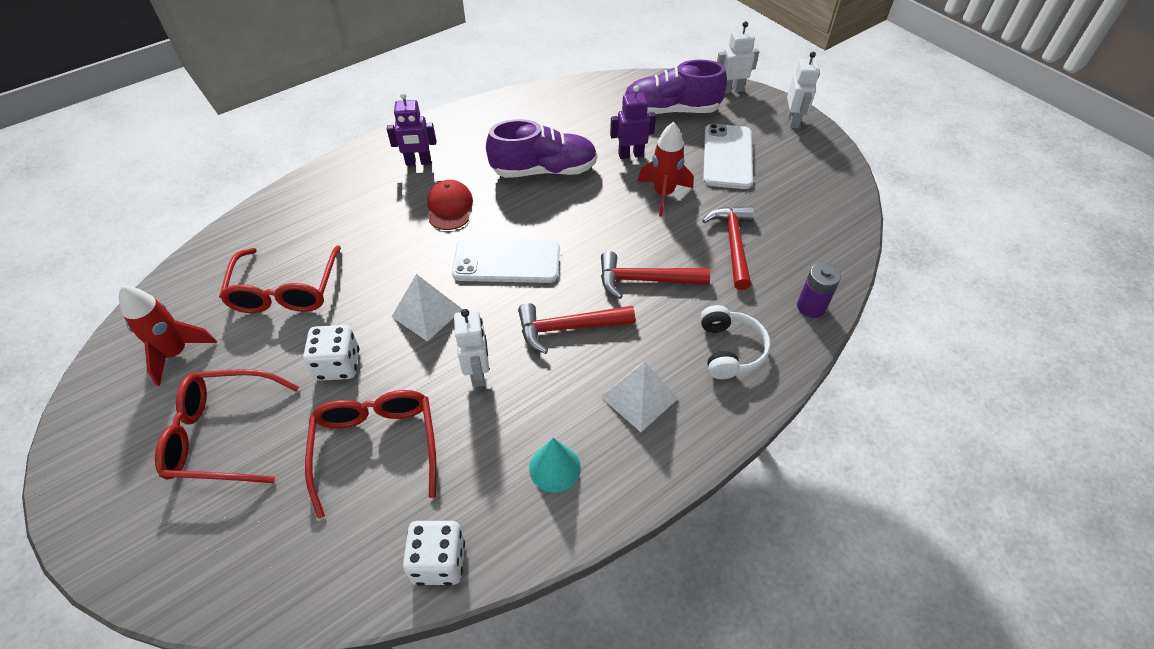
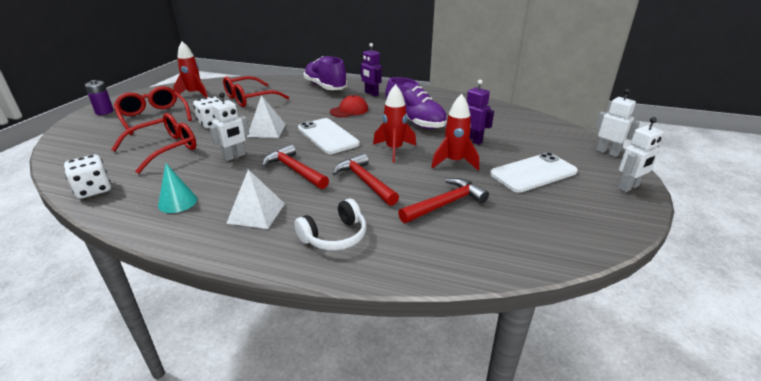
camera: 55 degrees right, 20 degrees down
purple shoe [624,60,727,115] -> purple shoe moved to [304,56,347,90]
purple battery [797,263,841,318] -> purple battery moved to [85,80,114,115]
none -> red rocket [373,84,416,162]

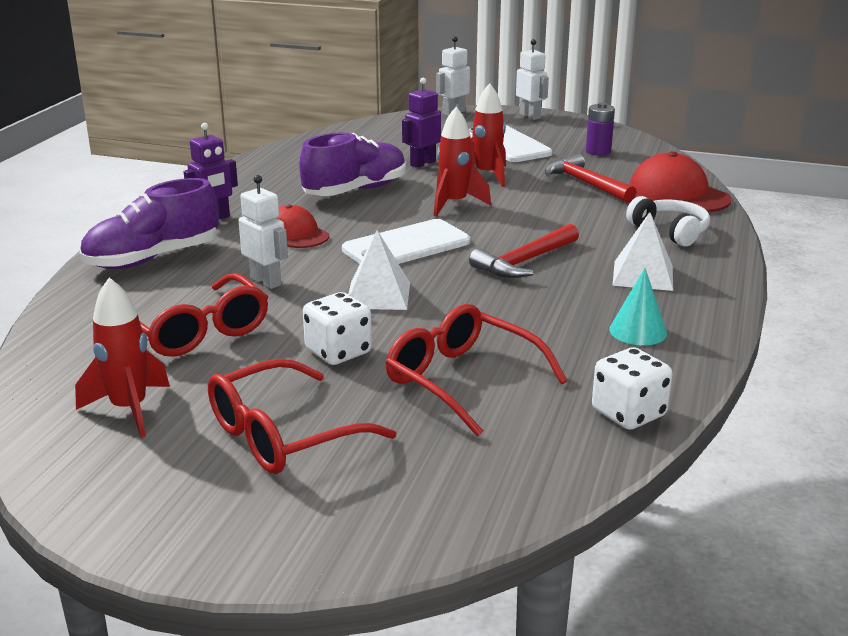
camera: 90 degrees left, 5 degrees down
purple battery [85,80,114,115] -> purple battery moved to [586,102,615,156]
white robot [209,92,250,161] -> white robot moved to [239,175,288,289]
red hammer [332,153,399,206] -> none
none -> red cap [630,151,732,212]

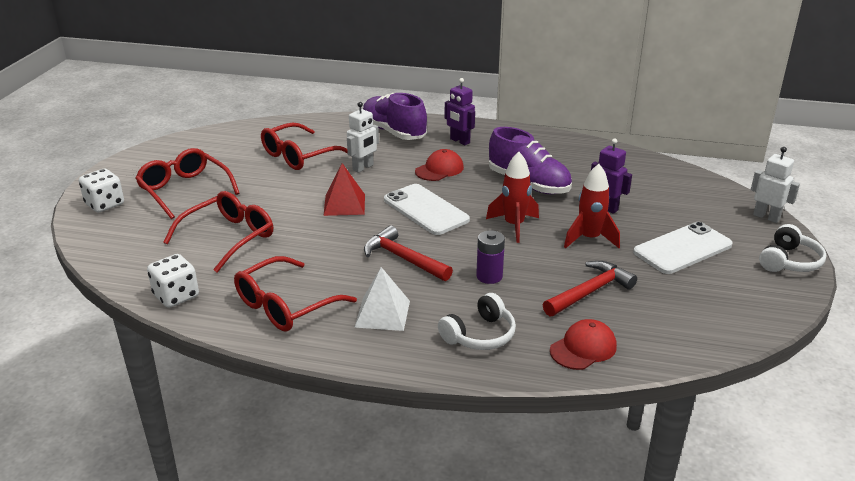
camera: 85 degrees right, 5 degrees up
red rocket [75,277,170,437] -> none
white dice [303,292,372,365] -> white dice moved to [79,169,124,212]
white pyramid [348,230,410,310] -> red pyramid [323,163,365,216]
white robot [516,39,549,120] -> white headphones [759,224,827,272]
purple battery [586,102,615,156] -> purple battery moved to [476,230,505,284]
turquoise cone [609,268,667,345] -> red glasses [234,256,357,332]
red cap [630,151,732,212] -> red cap [550,319,617,370], size x0.64

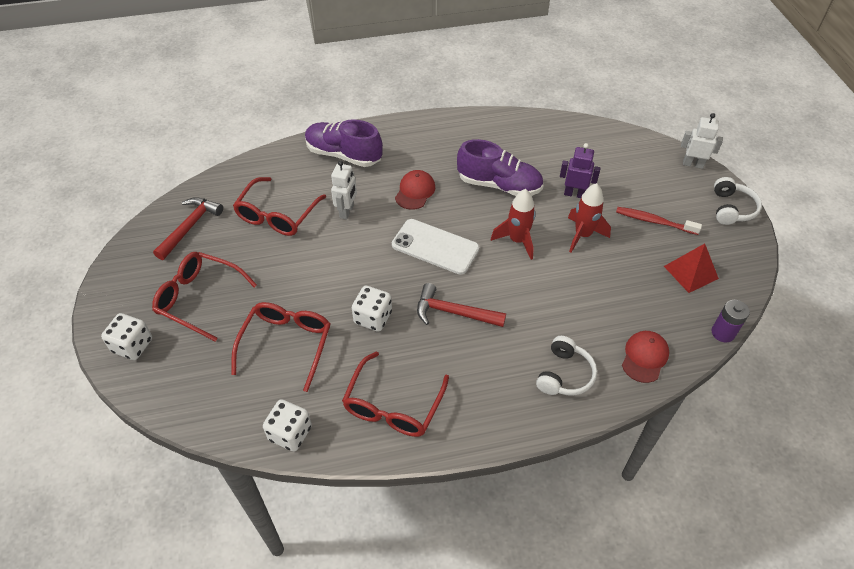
camera: 25 degrees left, 20 degrees up
red pyramid [323,163,365,216] -> red pyramid moved to [664,244,719,293]
white pyramid [354,267,410,331] -> none
purple robot [445,78,475,145] -> none
purple battery [476,230,505,284] -> purple battery moved to [712,300,750,343]
red hammer [543,261,637,316] -> red hammer moved to [153,197,223,260]
white phone [633,222,733,274] -> red toothbrush [616,207,702,235]
none -> white dice [352,286,392,332]

